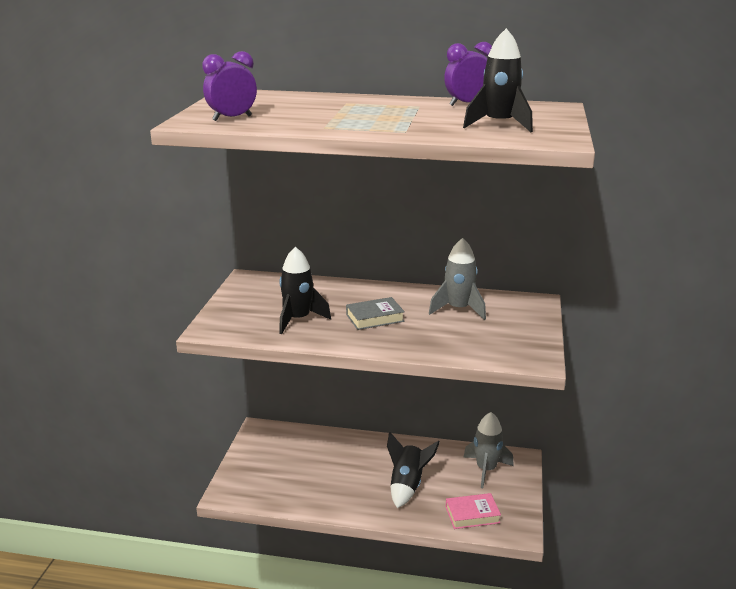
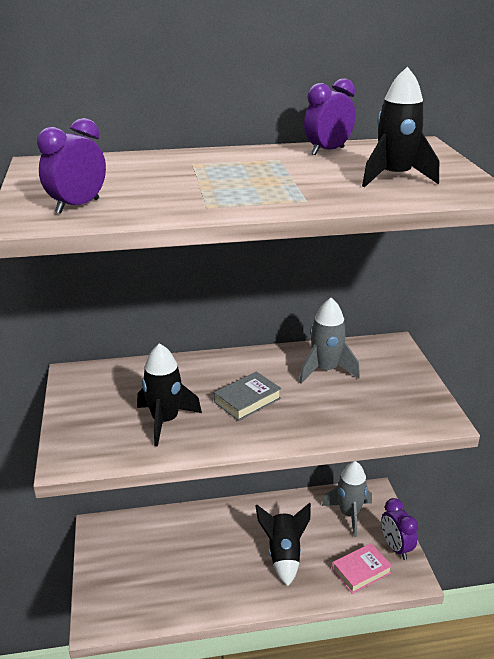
camera: 20 degrees left, 5 degrees up
none -> purple clock [381,498,418,560]

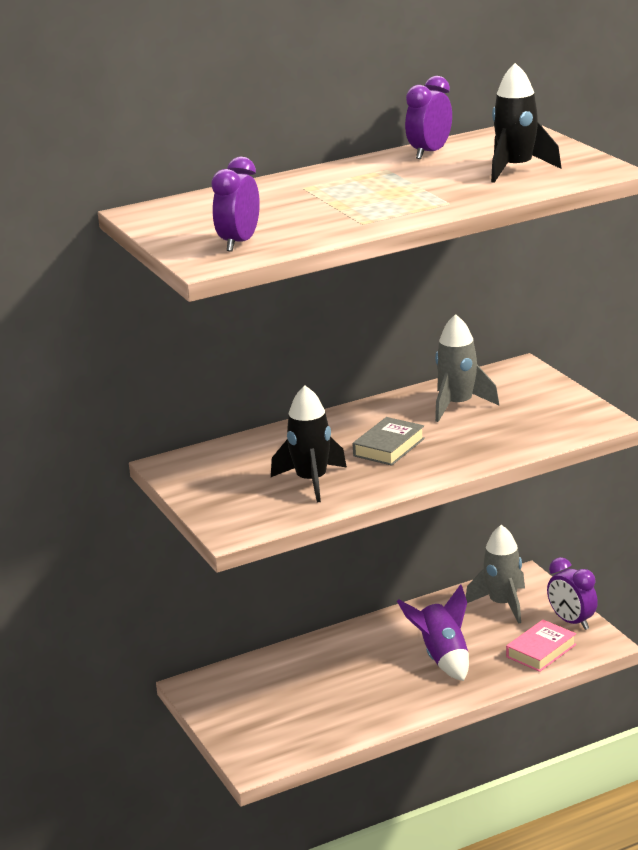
camera: 15 degrees left, 5 degrees down
black rocket [255,503,311,586] -> purple rocket [397,584,469,681]

